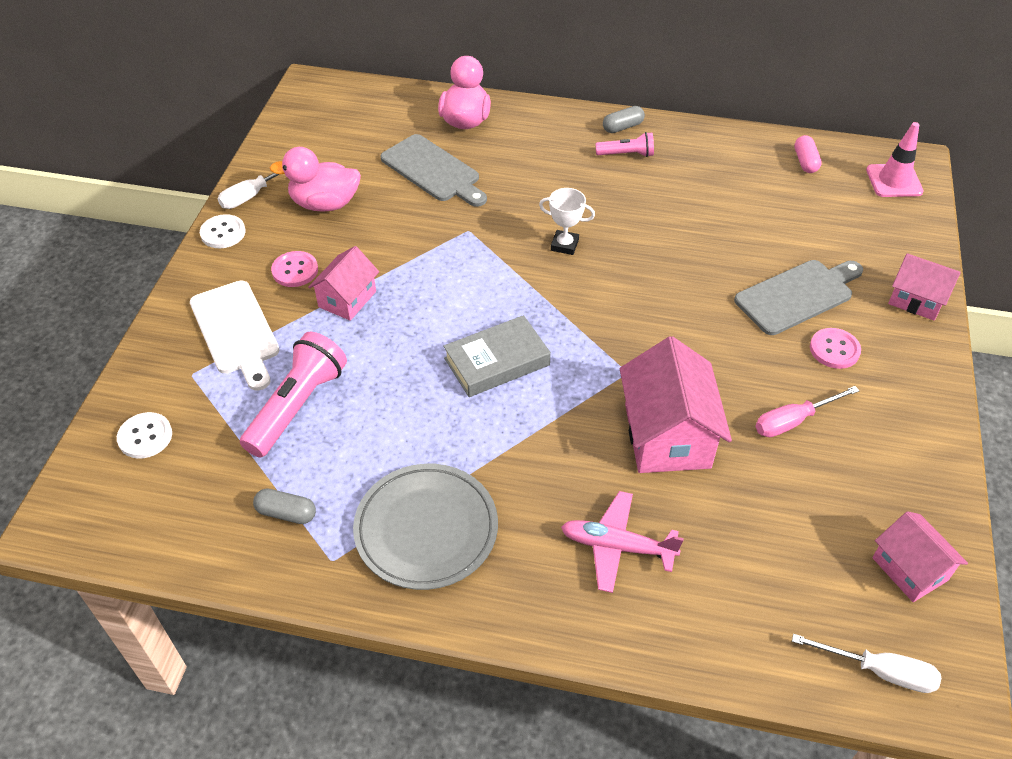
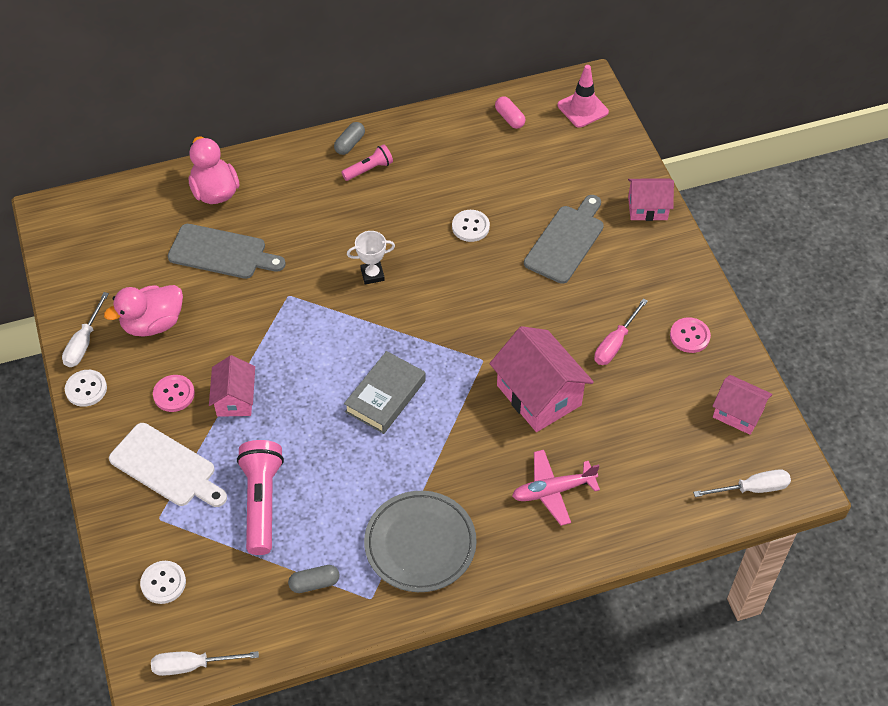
camera: 30 degrees left, 5 degrees up
pink button [810,328,861,369] -> pink button moved to [670,318,711,353]
none -> white screwdriver [151,651,259,676]
none -> white button [452,210,490,242]

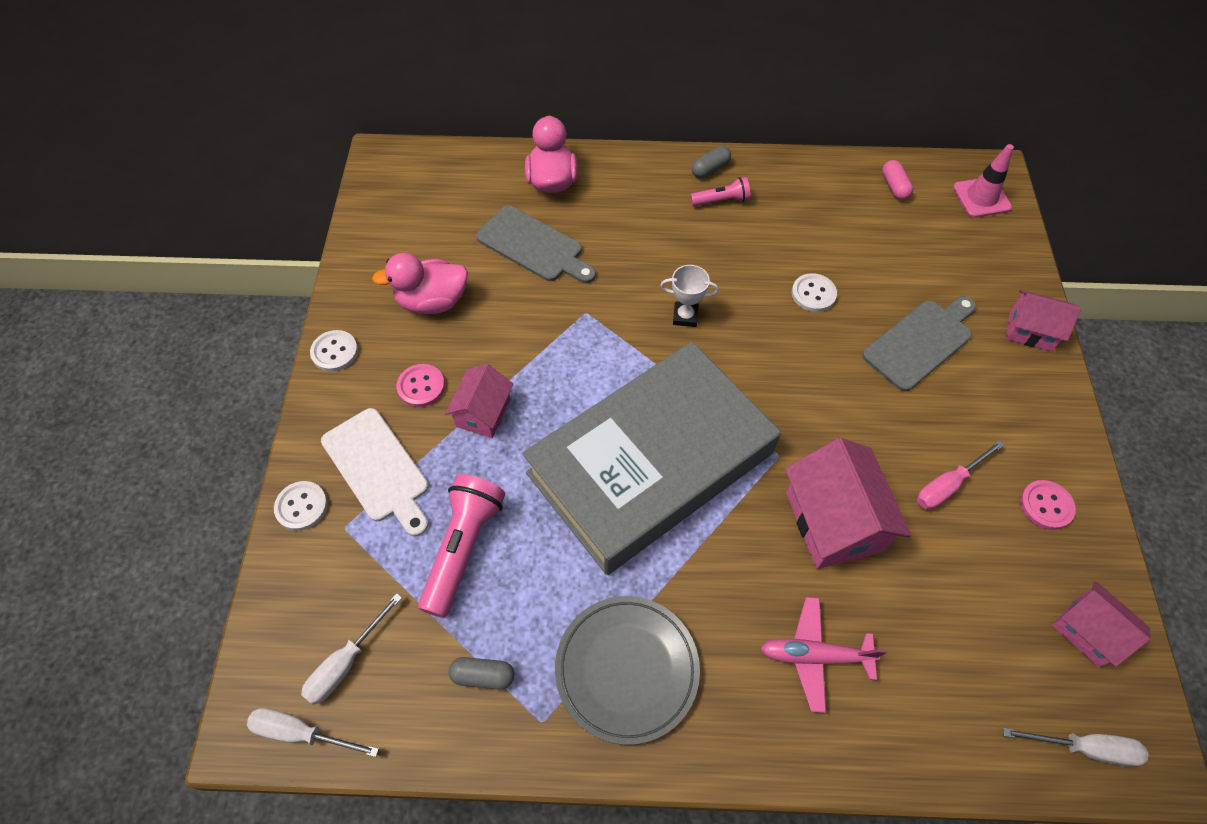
camera: 20 degrees right, 5 degrees up
white screwdriver [62,292,109,367] -> white screwdriver moved to [301,593,402,705]
white button [140,561,186,604] -> white button moved to [274,481,328,531]
grey book [344,351,426,434] -> grey book [522,341,781,575], size x2.33

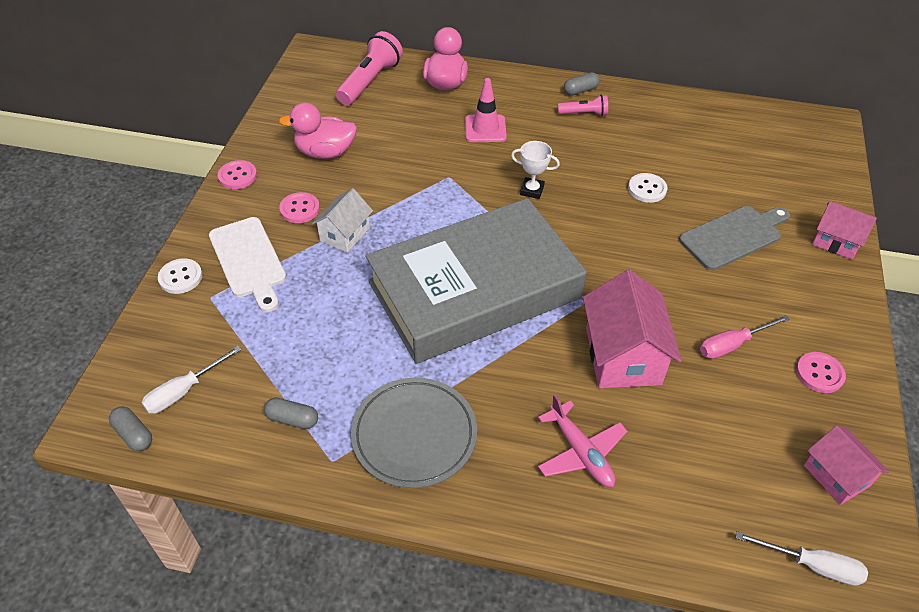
camera: 10 degrees right, 10 degrees down
white screwdriver [247,708,379,757] -> grey capsule [109,407,152,451]
white button [310,330,358,372] -> pink button [218,160,257,189]
pink flashlight [418,474,505,618] -> pink flashlight moved to [336,31,403,106]
pink house [445,364,513,438] -> white house [312,188,373,253]
grey cutting board [476,205,596,283] -> none
pink plane [760,597,887,713] -> pink plane turned 135 degrees counterclockwise [538,394,627,487]
pink capsule [882,160,913,200] -> none
pink traffic cone [953,144,1014,218] -> pink traffic cone moved to [465,78,507,142]

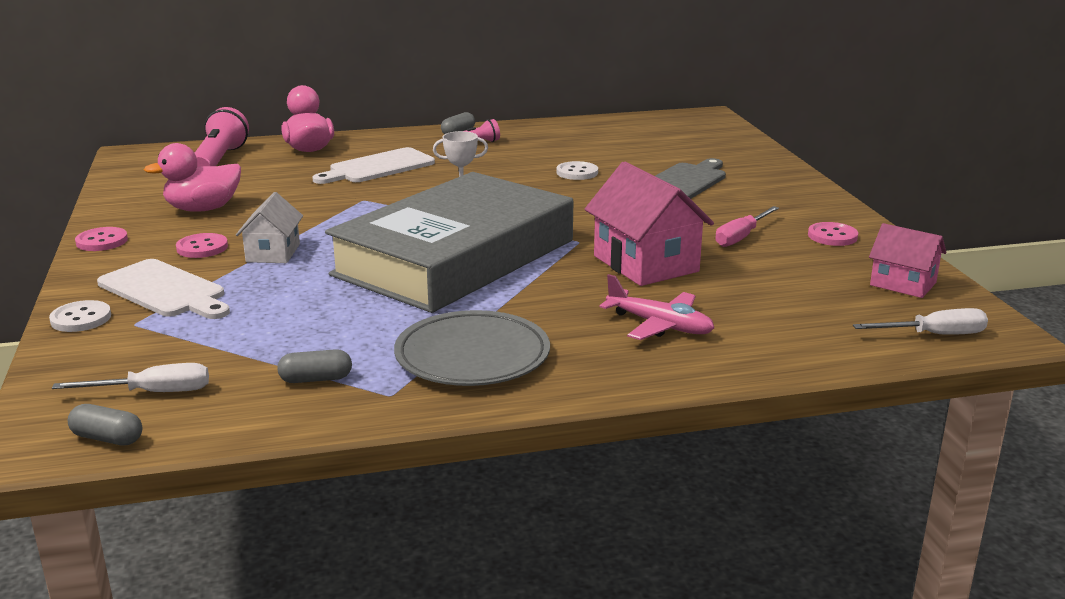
camera: 25 degrees left, 25 degrees down
white screwdriver [141,346,242,414] -> white screwdriver turned 120 degrees counterclockwise [52,363,209,392]
pink traffic cone [465,78,507,142] -> white cutting board [312,147,435,184]
pink house [812,201,877,259] -> none

